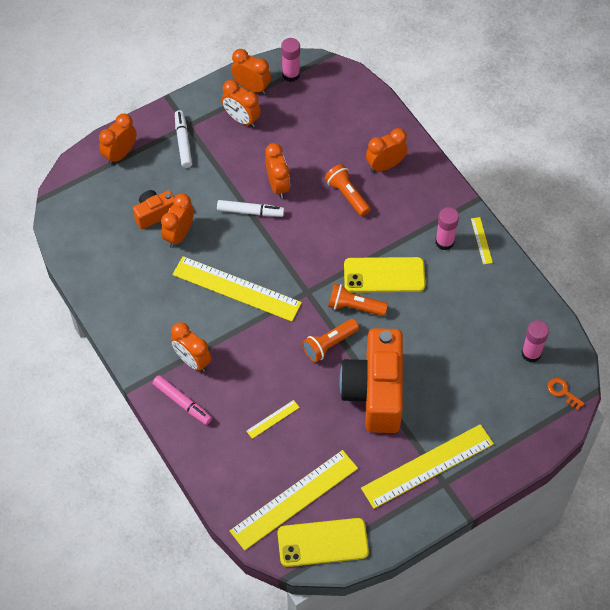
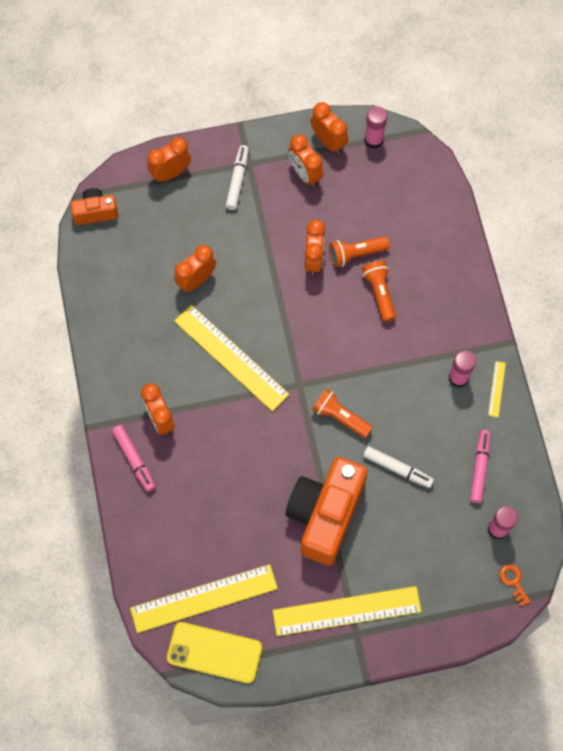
camera: 20 degrees right, 10 degrees up
orange camera [133,190,175,229] -> orange camera moved to [70,188,118,225]
white marker [217,200,284,217] -> white marker moved to [363,446,434,488]
yellow ruler [246,400,300,439] -> none
orange flashlight [302,319,359,362] -> orange flashlight moved to [329,236,390,267]
yellow phone [344,257,425,293] -> none
orange clock [366,128,407,173] -> none
none -> pink marker [470,430,490,503]

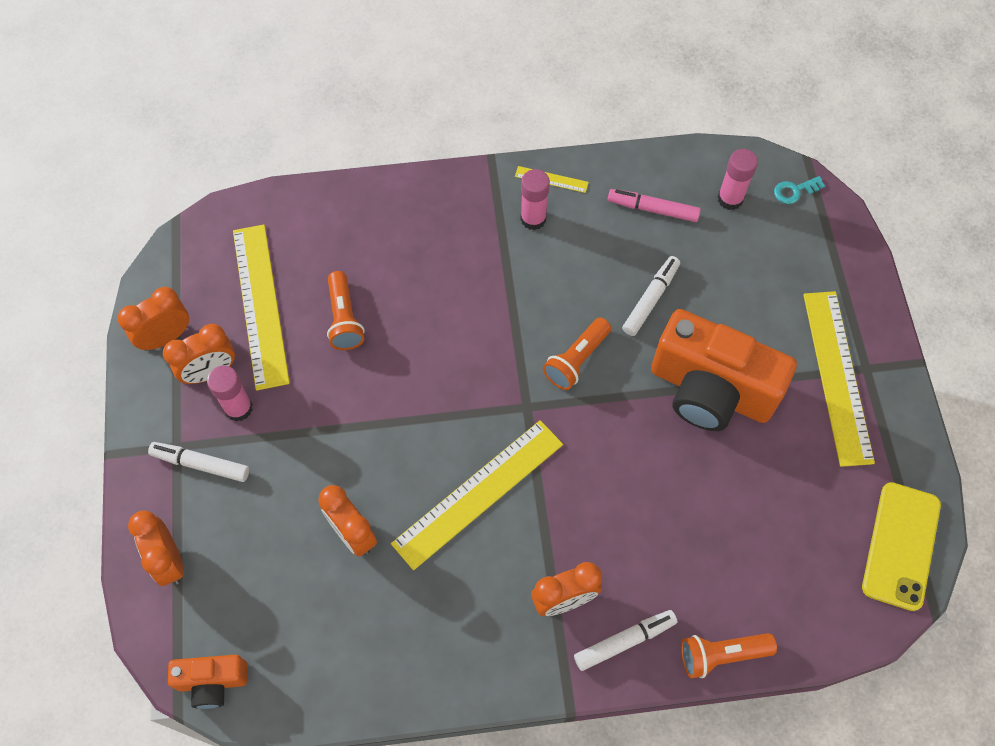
camera: 85 degrees left, 5 degrees down
orange camera [70,188,118,225] -> orange camera turned 90 degrees counterclockwise [168,655,247,709]
pink marker [112,425,156,492] -> white marker [574,610,677,671]
yellow ruler [130,564,278,633] -> yellow ruler moved to [233,225,290,391]
orange clock [305,219,325,275] -> none
orange flashlight [362,261,396,322] -> orange flashlight moved to [681,633,777,678]
pink glue stick [364,106,387,149] -> pink glue stick moved to [207,366,253,421]
orange key [500,564,531,606] -> turquoise key [774,176,825,204]

